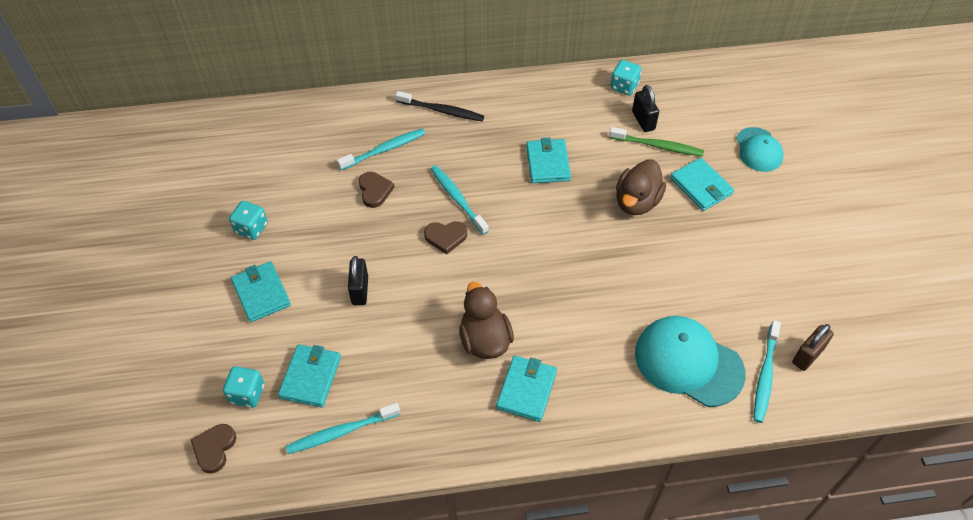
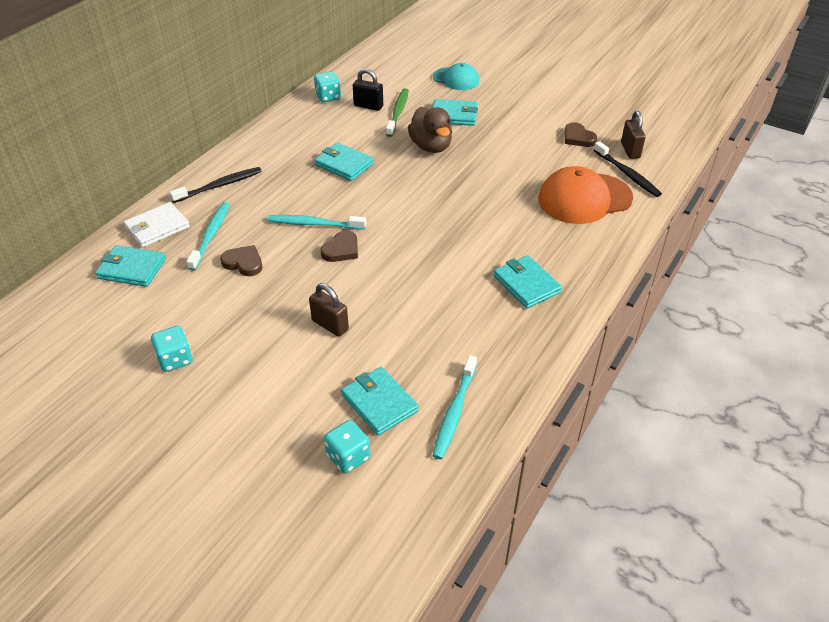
camera: 50 degrees left, 10 degrees down
brown heart [191,424,236,474] -> brown heart moved to [565,122,597,147]
turquoise wallet [231,261,291,322] -> turquoise wallet moved to [95,245,166,287]
black padlock [348,256,368,305] -> brown padlock [309,283,349,337]
brown duck [459,282,514,359] -> none
green toothbrush [609,127,704,156] -> green toothbrush turned 45 degrees counterclockwise [386,88,409,137]
turquoise cap [635,316,745,407] -> orange cap [538,166,633,224]
turquoise toothbrush [754,320,781,423] -> black toothbrush [594,141,662,197]
none -> white wallet [124,202,190,248]

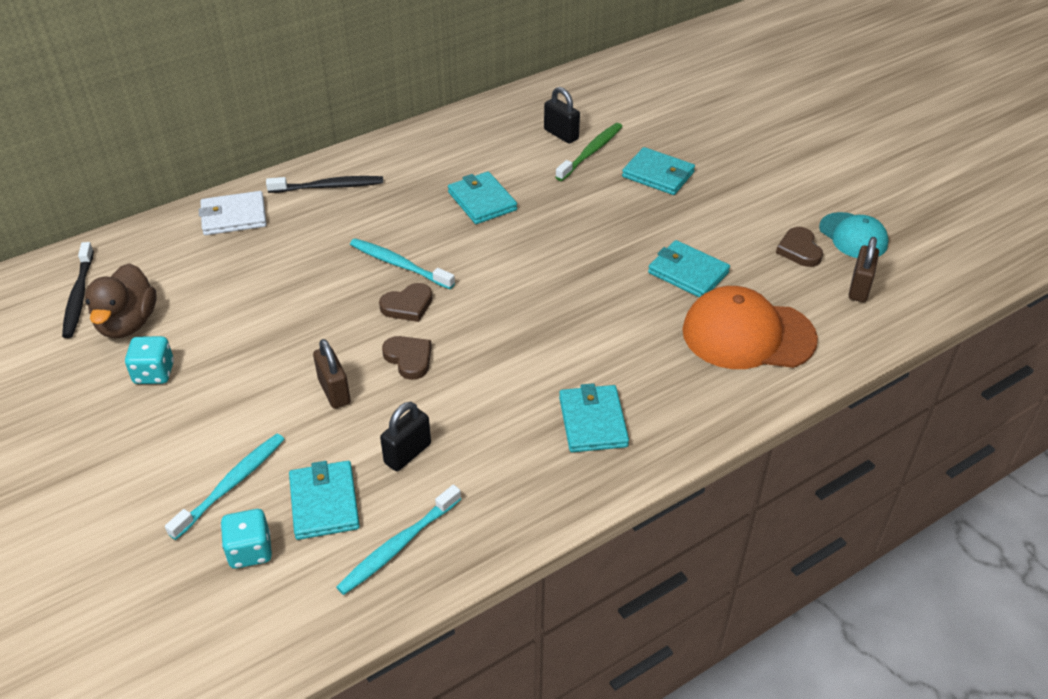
camera: 25 degrees right, 0 degrees up
turquoise wallet [95,245,166,287] -> turquoise wallet moved to [648,240,730,297]
turquoise toothbrush [186,202,230,271] -> turquoise toothbrush moved to [165,434,284,540]
brown heart [220,245,262,276] -> brown heart moved to [382,336,432,380]
turquoise dice [314,72,341,102] -> none
brown duck [408,107,452,153] -> brown duck moved to [85,263,157,338]
turquoise cap [433,63,479,90] -> turquoise cap moved to [819,212,889,258]
black toothbrush [594,141,662,197] -> black toothbrush moved to [62,242,94,338]
none -> black padlock [380,402,431,471]

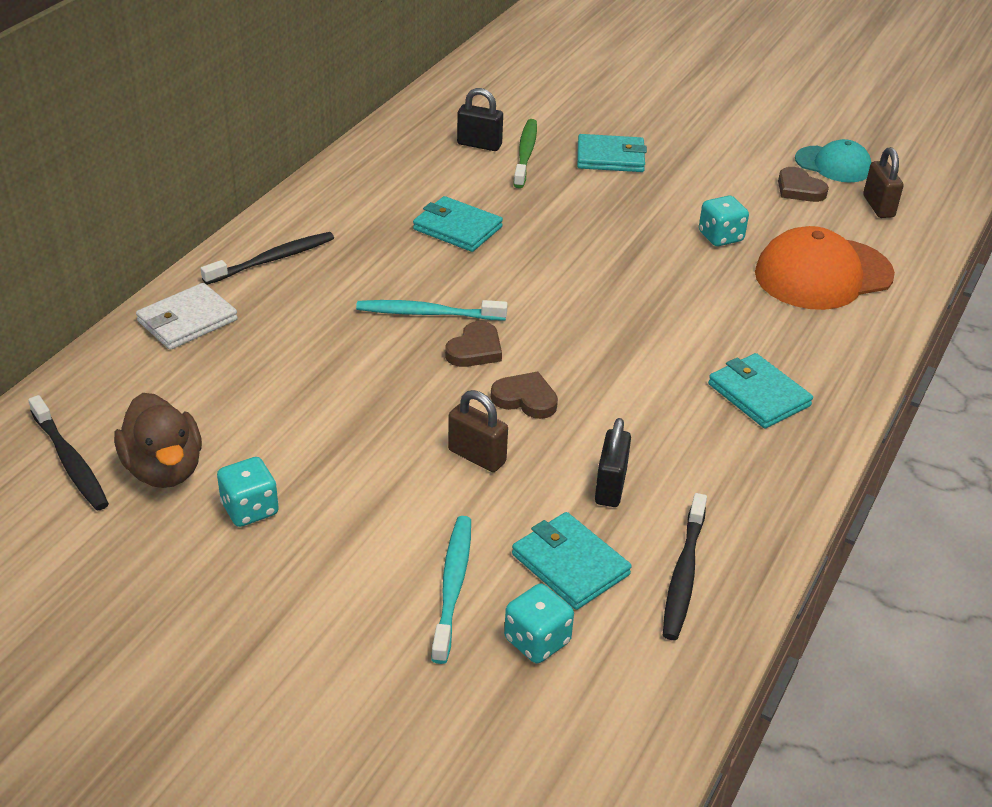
camera: 30 degrees left, 5 degrees down
turquoise toothbrush [336,485,461,595] -> black toothbrush [663,493,707,640]
turquoise wallet [648,240,730,297] -> turquoise dice [699,195,749,246]

